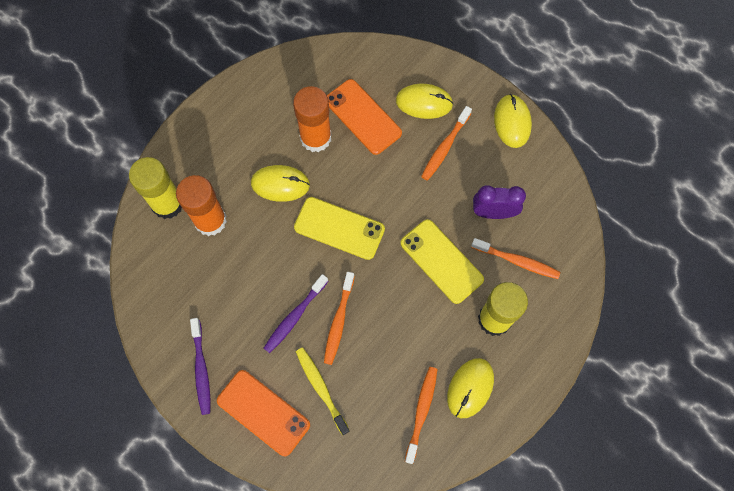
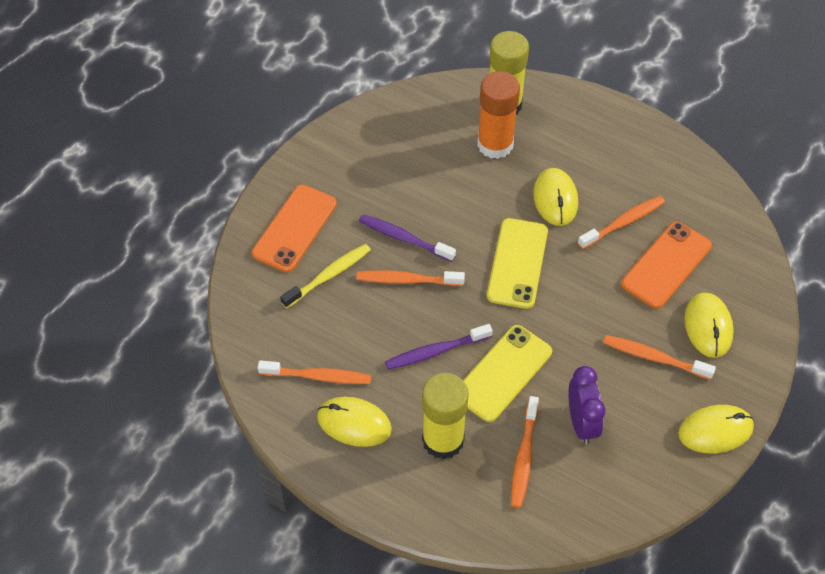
camera: 80 degrees right, 15 degrees down
purple toothbrush [190,318,210,415] -> purple toothbrush moved to [385,324,493,370]
orange glue stick [293,86,332,152] -> orange toothbrush [578,196,665,249]

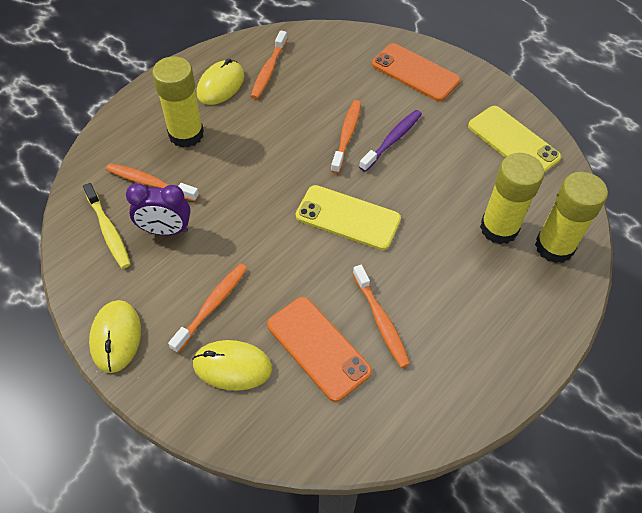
camera: 100 degrees right, 0 degrees up
yellow toothbrush [280,244,371,309] -> yellow toothbrush moved to [83,183,131,269]
purple toothbrush [385,324,493,370] -> none
yellow phone [463,325,552,422] -> yellow phone moved to [468,106,561,173]
orange glue stick [477,71,520,159] -> yellow glue stick [480,153,544,244]
yellow mouse [533,168,578,226] -> none

